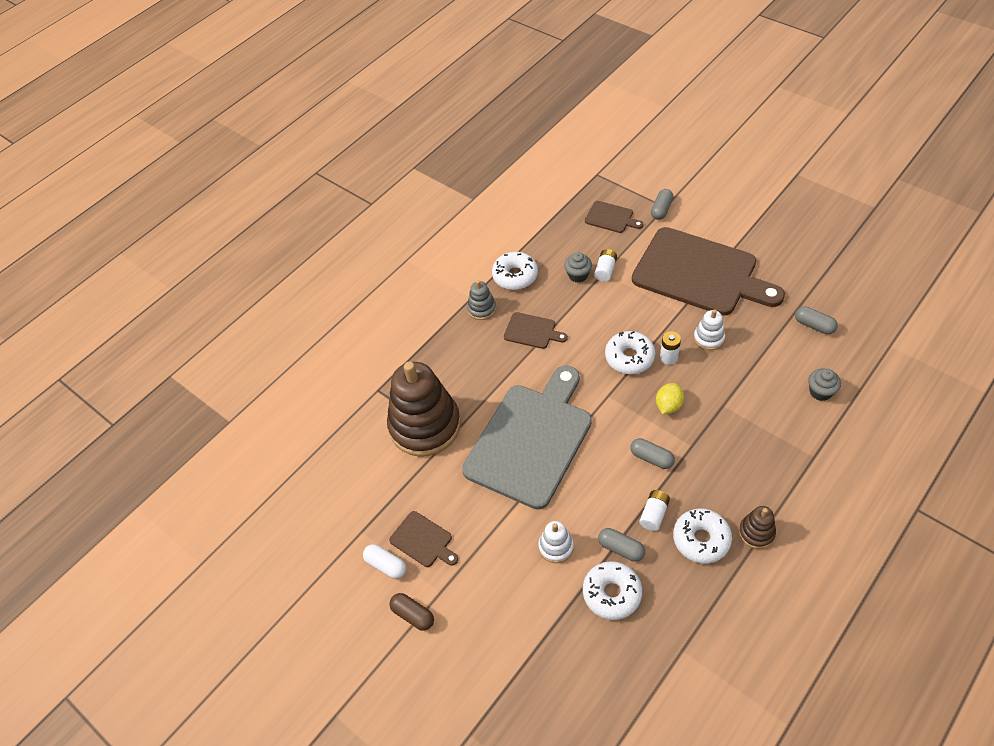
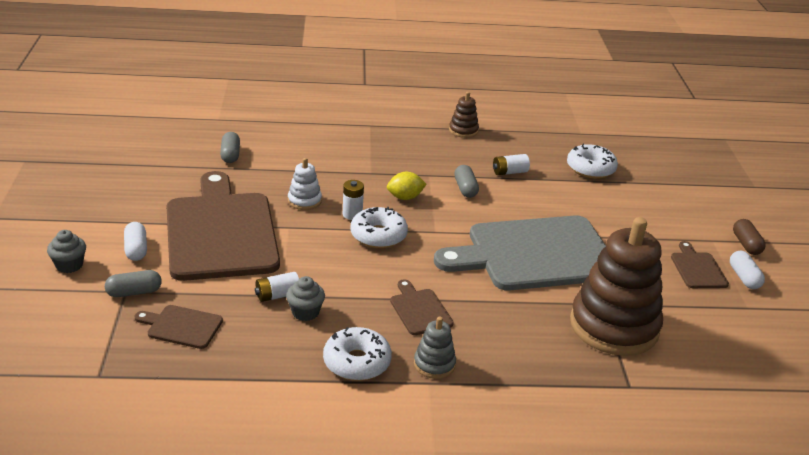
camera: 140 degrees left, 20 degrees down
white stacking toy [538,521,574,563] -> none
brown cutting board [585,201,643,233] -> brown cutting board turned 60 degrees counterclockwise [135,305,223,349]
grey capsule [598,528,645,562] -> none
white donut [673,508,732,564] -> none
grey cupcake [808,369,841,401] -> grey cupcake moved to [47,230,86,273]
none -> white capsule [124,222,147,261]

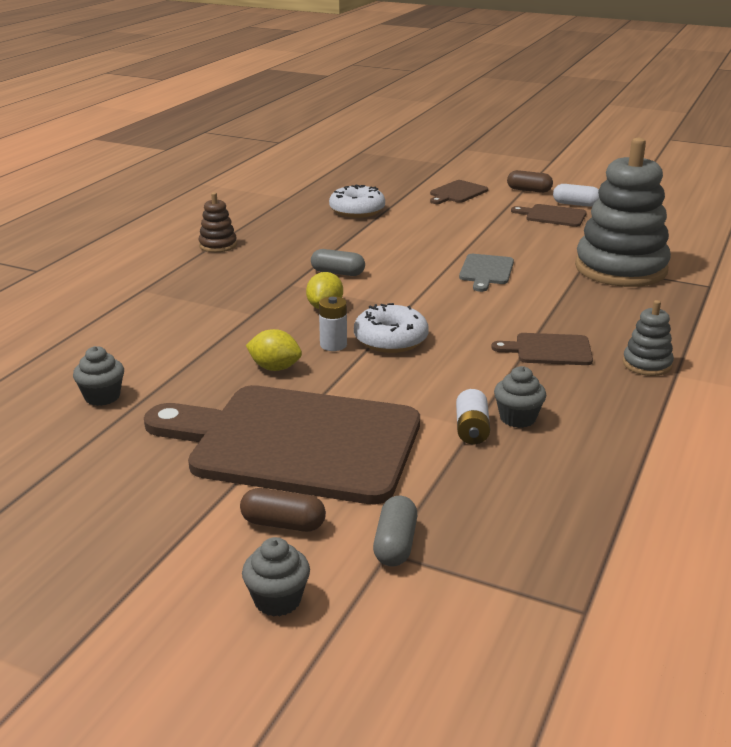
camera: 60 degrees left, 5 degrees down
white capsule [124,222,147,261] -> brown capsule [240,488,326,532]
brown cutting board [135,305,223,349] -> brown cutting board moved to [430,180,488,204]
grey capsule [220,132,240,163] -> grey cupcake [73,346,124,406]
white stacking toy [288,158,322,210] -> yellow lemon [246,329,302,371]
white donut [323,327,392,381] -> none
grey cutting board [434,215,606,291] -> grey cutting board [459,254,514,292], size x0.42
white battery [493,154,530,175] -> none
brown stacking toy [570,217,663,356] -> grey stacking toy [575,138,671,287]

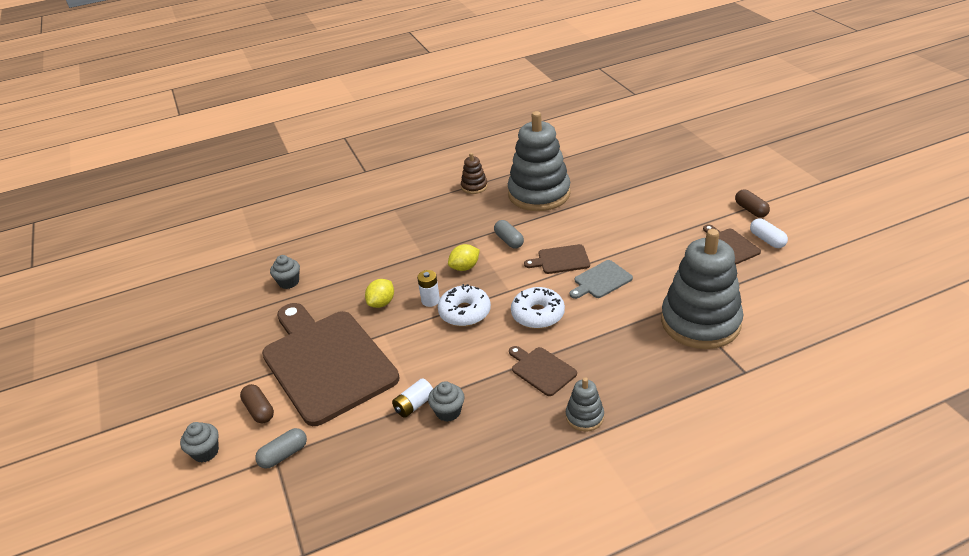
camera: 45 degrees right, 10 degrees up
yellow lemon [246,329,302,371] -> yellow lemon turned 60 degrees clockwise [365,279,394,308]
white donut [329,185,385,218] -> white donut moved to [511,287,565,329]
brown cutting board [430,180,488,204] -> brown cutting board moved to [524,244,590,274]
none -> grey stacking toy [508,111,570,211]

